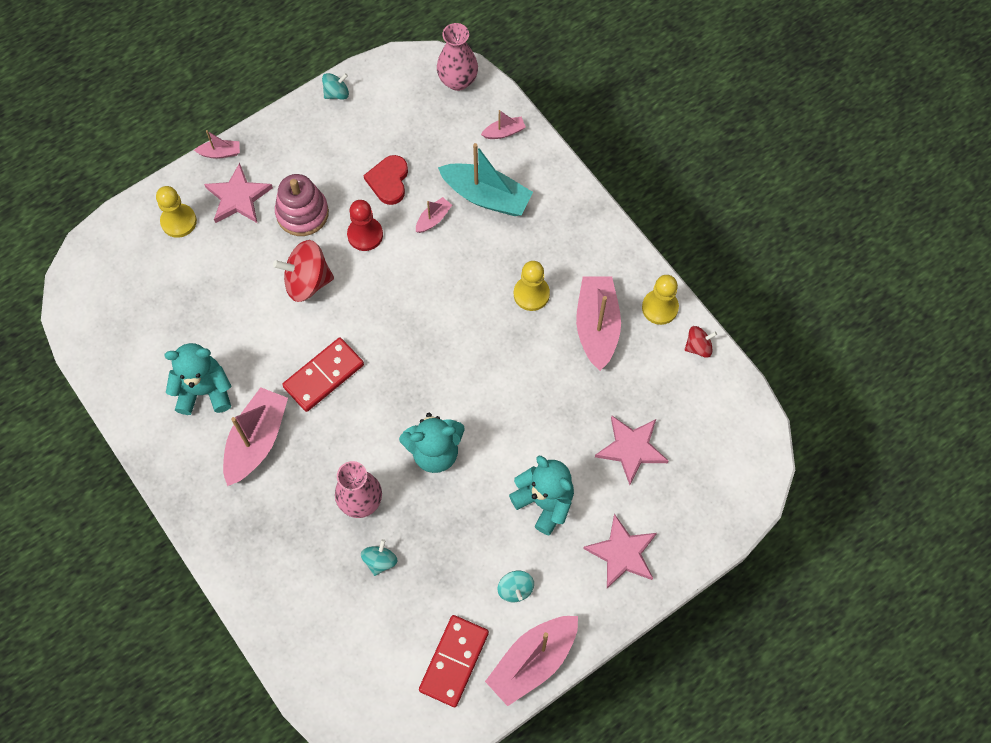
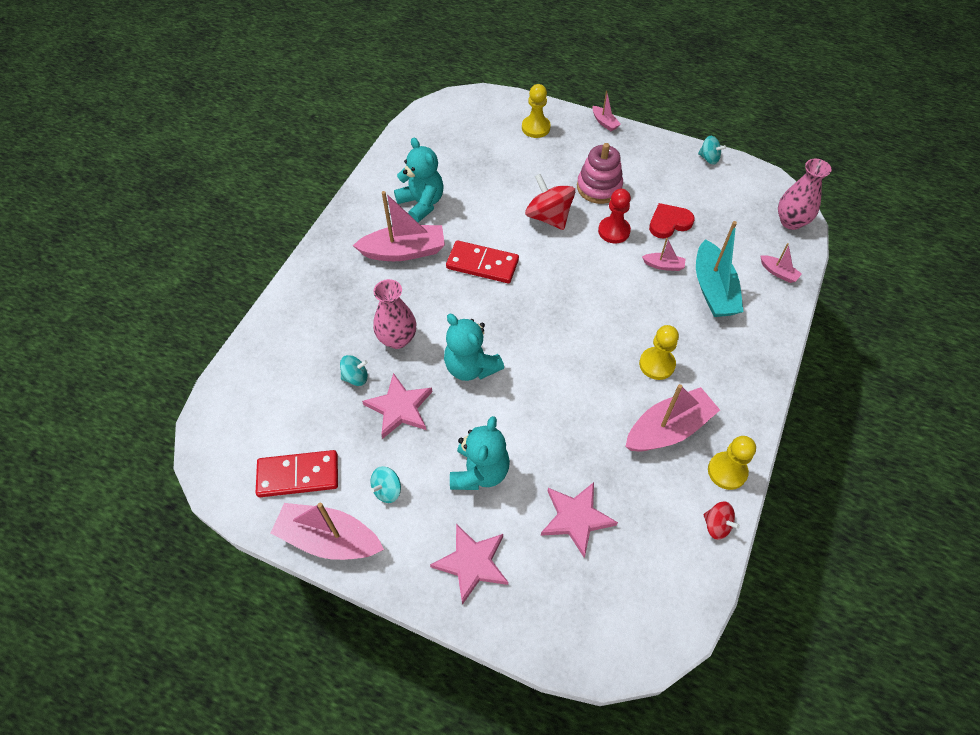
camera: 60 degrees right, 10 degrees down
pink star [204,163,273,223] -> pink star moved to [362,373,432,439]

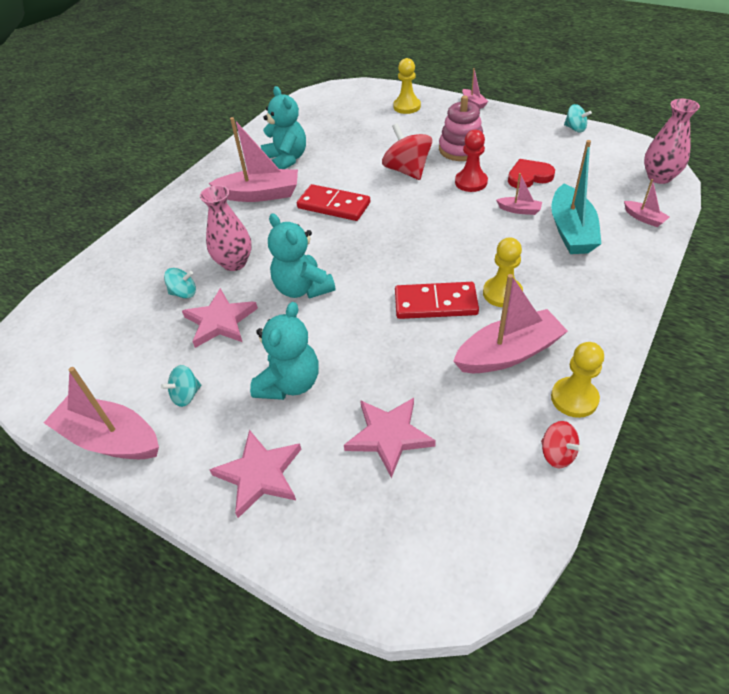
camera: 10 degrees right, 10 degrees down
red domino [256,450,338,497] -> red domino moved to [395,282,479,319]

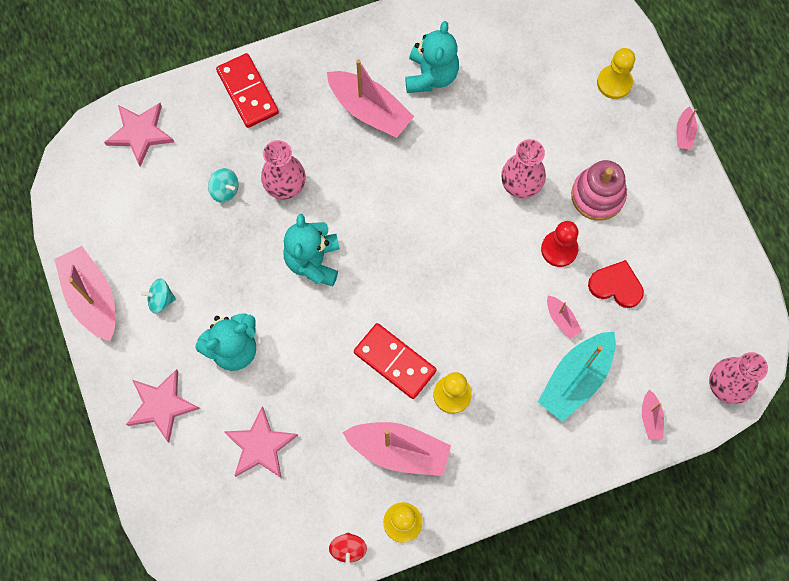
camera: 35 degrees right, 25 degrees up
pink star [182,288,258,348] -> pink star moved to [104,103,174,166]
red domino [297,184,370,221] -> red domino moved to [216,53,279,128]
red spinning top [382,123,432,180] -> pink vase [501,139,546,199]
turquoise spinning top [564,104,592,132] -> none

